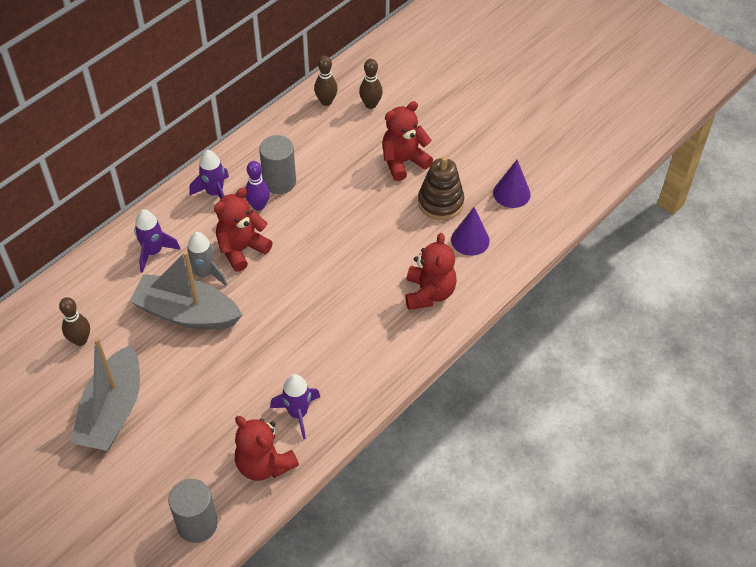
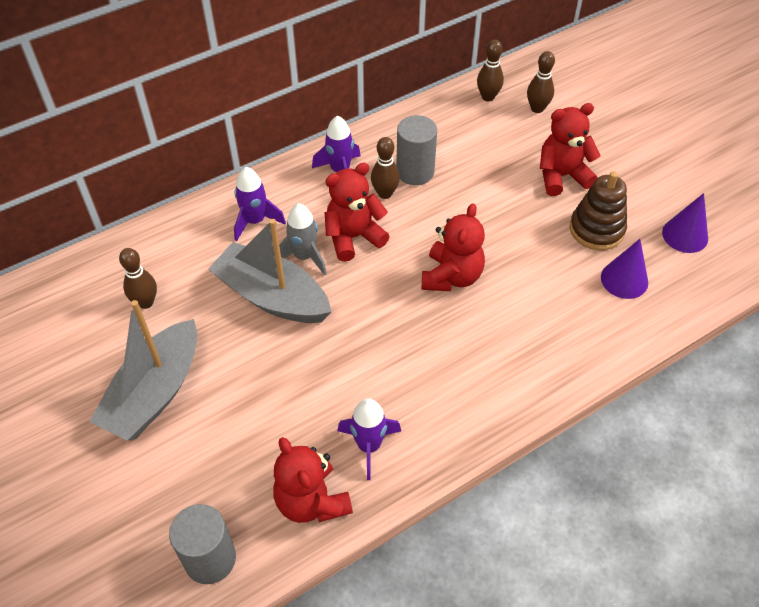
camera: 15 degrees right, 0 degrees up
purple bowling pin [245,161,270,211] -> brown bowling pin [371,137,400,199]
red teddy bear [405,233,457,310] -> red teddy bear moved to [422,203,485,291]

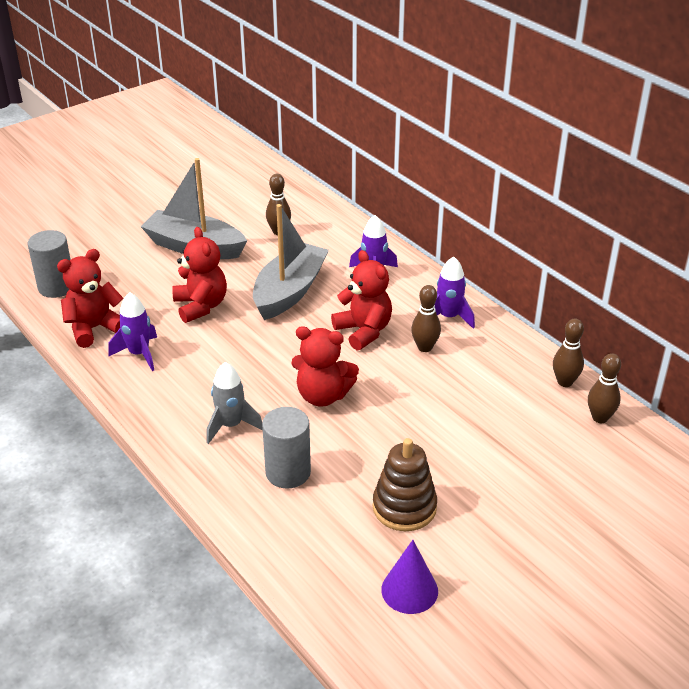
camera: 85 degrees right, 15 degrees down
grey rocket [279,203,327,275] -> grey rocket moved to [206,362,263,444]
grey cylinder [396,115,437,185] -> grey cylinder moved to [262,407,311,489]
brown bowling pin [527,51,555,113] -> brown bowling pin moved to [553,319,584,387]
red teddy bear [540,103,601,196] -> red teddy bear moved to [172,227,227,323]
purple cone [601,239,648,299] -> none

